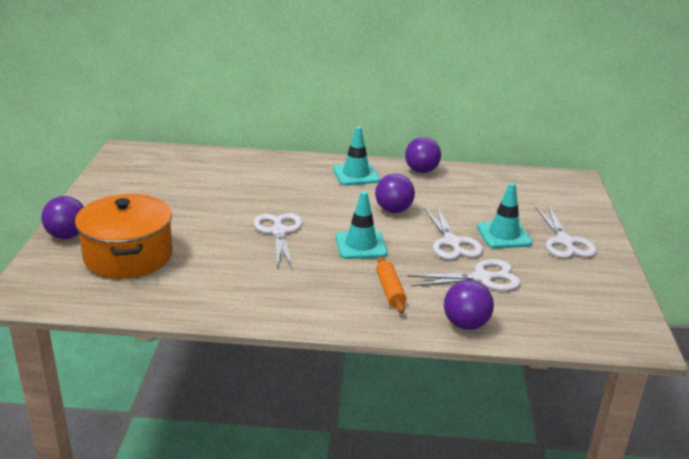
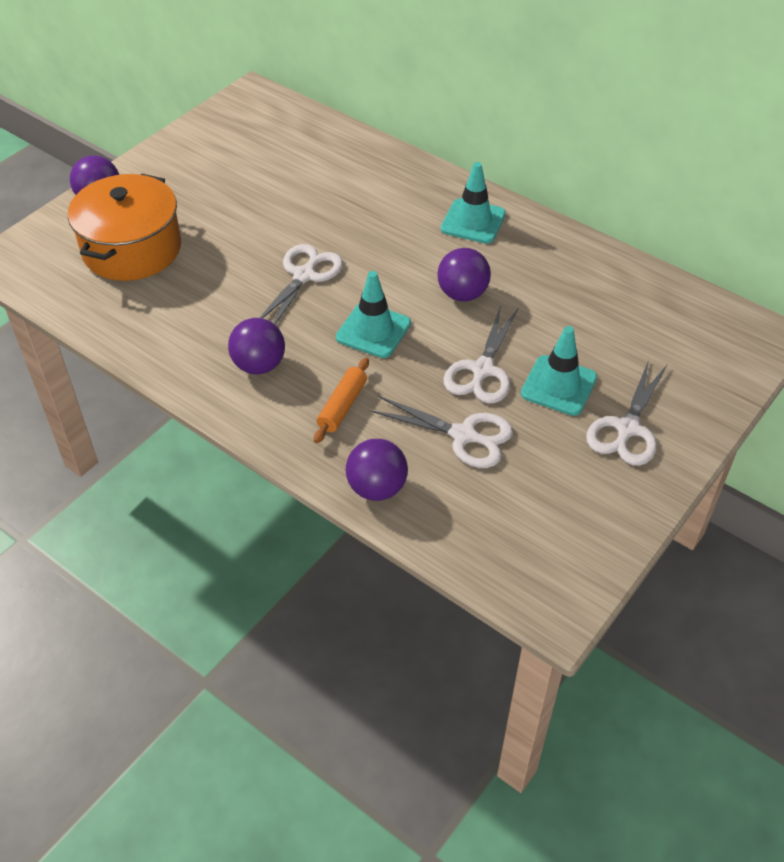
camera: 35 degrees right, 20 degrees up
purple ball [405,137,441,173] -> purple ball moved to [228,318,285,374]

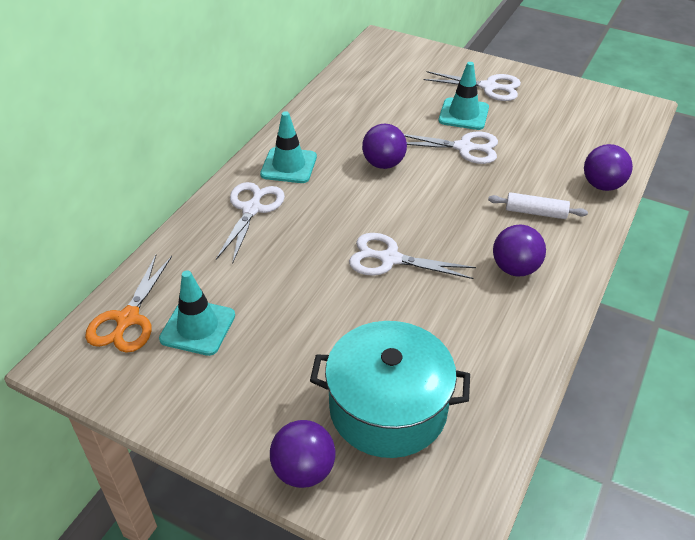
camera: 100 degrees left, 5 degrees down
orange pot [68,173,181,281] -> turquoise pot [310,321,470,458]
orange rolling pin [314,358,369,443] -> white rolling pin [488,192,588,219]
turquoise traffic cone [336,271,411,358] -> turquoise traffic cone moved to [159,270,235,356]
white scissors [369,396,513,468] -> white scissors moved to [216,182,285,264]
none -> orange scissors [85,255,172,353]

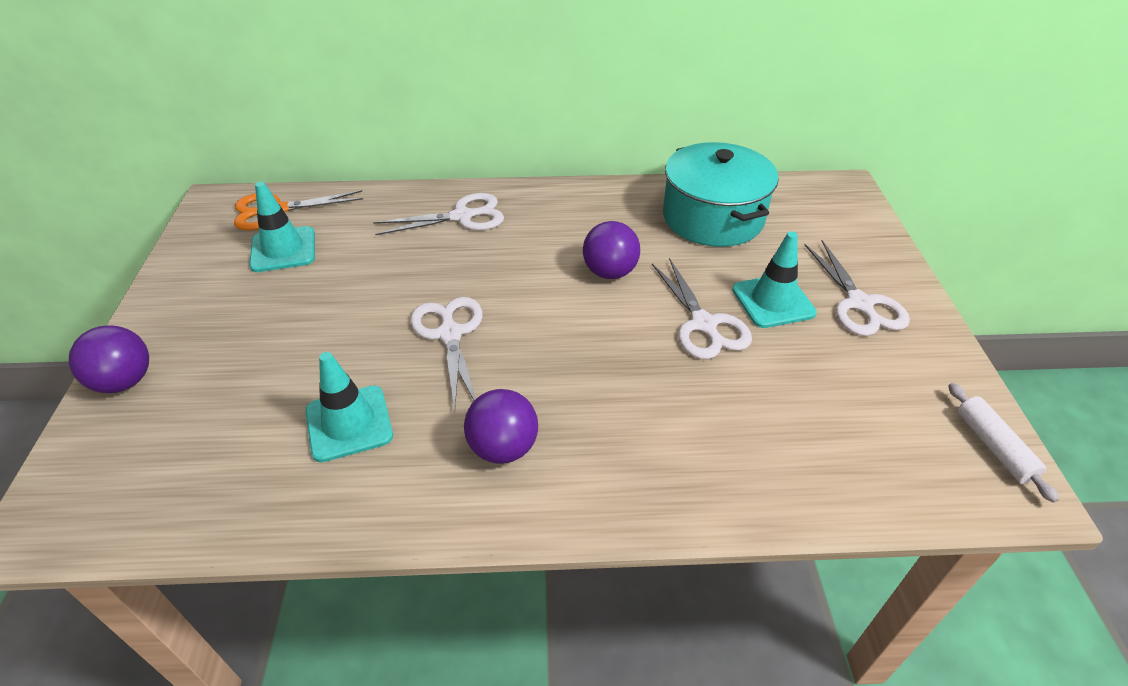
camera: 60 degrees right, 0 degrees up
turquoise traffic cone [260,111,317,183] -> turquoise traffic cone moved to [305,352,393,462]
turquoise pot [310,321,470,458] -> turquoise pot moved to [663,142,779,247]
white rolling pin [488,192,588,219] -> white rolling pin moved to [948,383,1059,503]
purple ball [584,144,633,191] -> none

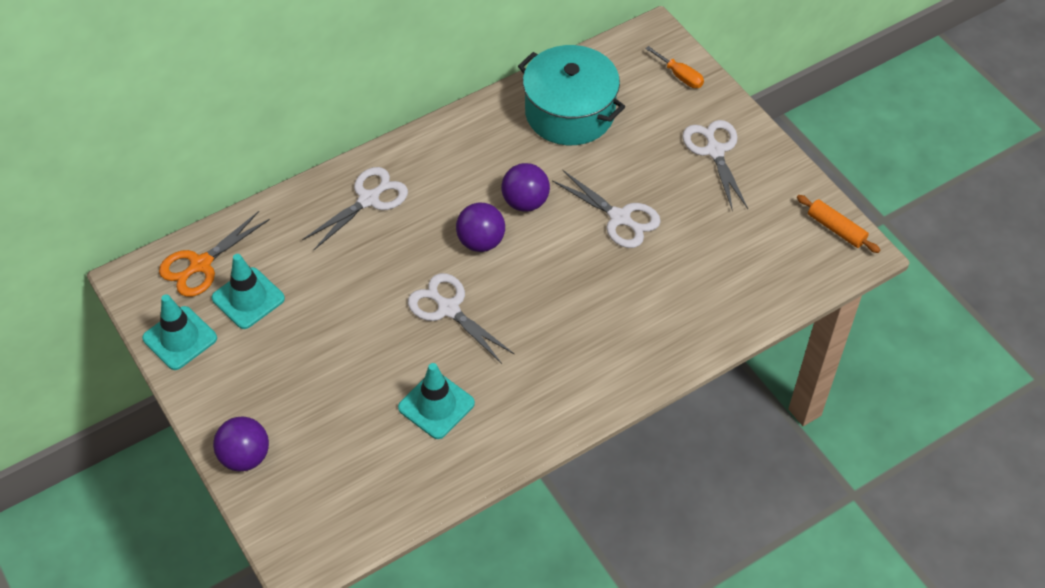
camera: 30 degrees left, 10 degrees up
purple ball [464,389,538,464] -> purple ball moved to [456,202,505,252]
turquoise traffic cone [732,231,817,328] -> turquoise traffic cone moved to [142,294,217,370]
white scissors [804,240,910,336] -> white scissors turned 150 degrees counterclockwise [682,120,748,212]
white rolling pin [948,383,1059,503] -> orange rolling pin [797,195,880,253]
none -> orange screwdriver [645,46,704,88]

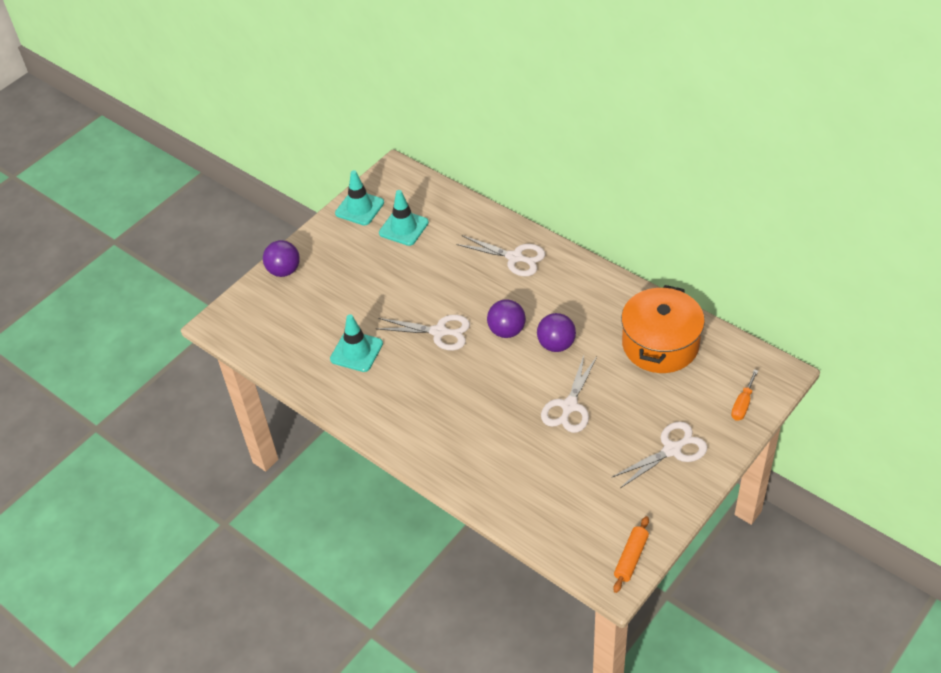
camera: 75 degrees right, 5 degrees down
orange scissors [159,211,270,297] -> none
white scissors [408,273,515,364] -> white scissors turned 75 degrees clockwise [376,315,470,351]
turquoise pot [518,45,625,145] -> orange pot [621,285,705,373]

